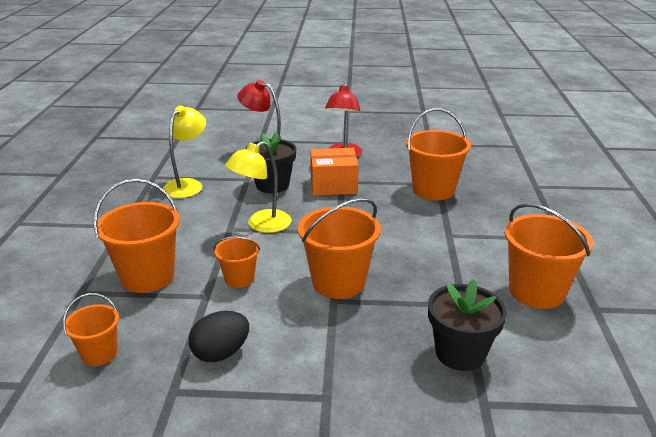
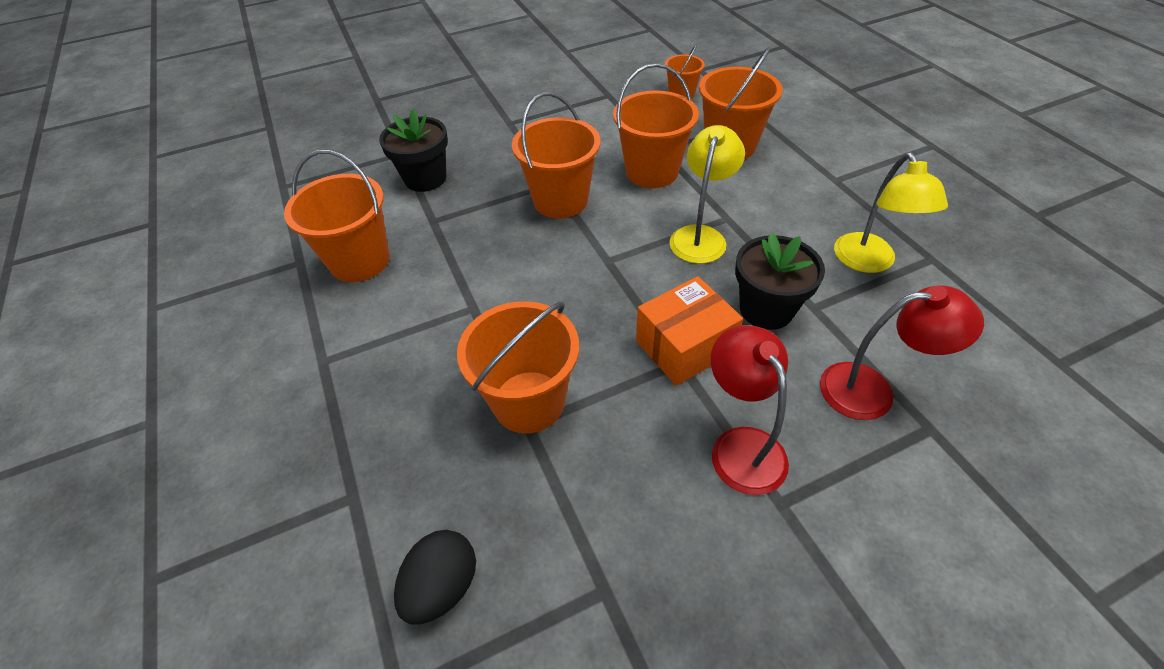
camera: 155 degrees right, 20 degrees up
black egg [189,311,249,362] -> black egg moved to [394,530,476,625]
orange bucket [213,236,260,288] -> orange bucket [613,63,699,188], size x1.79

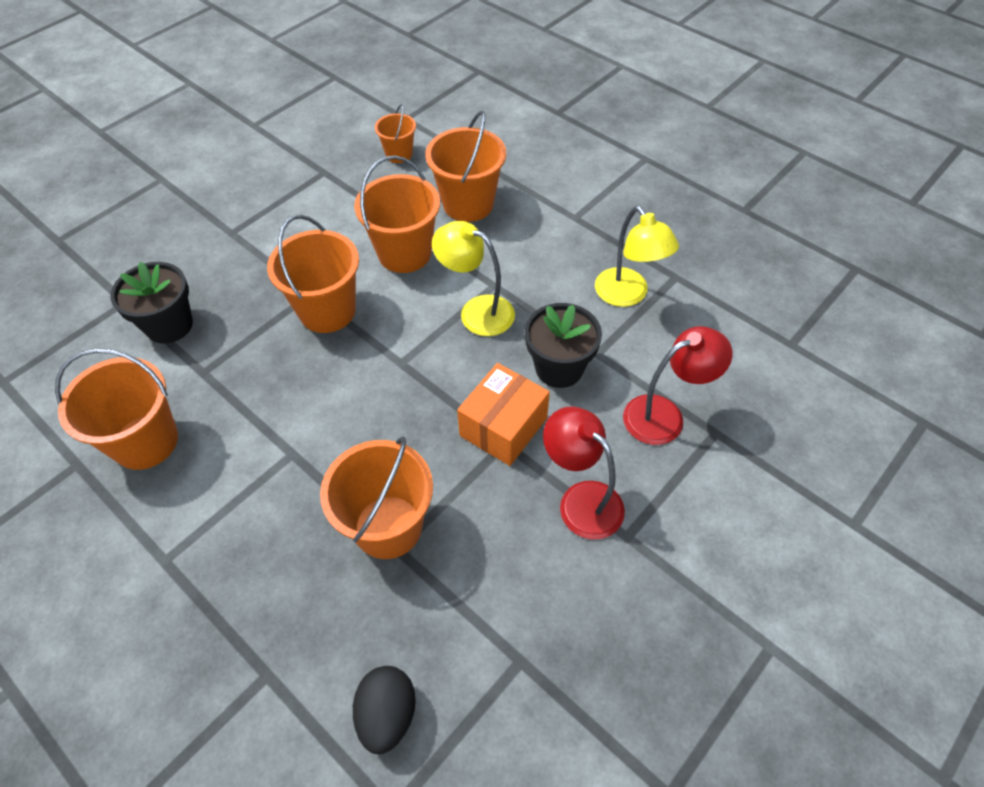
camera: 25 degrees left, 5 degrees up
yellow lamp [669,125,745,264] -> yellow lamp turned 60 degrees counterclockwise [432,221,515,336]

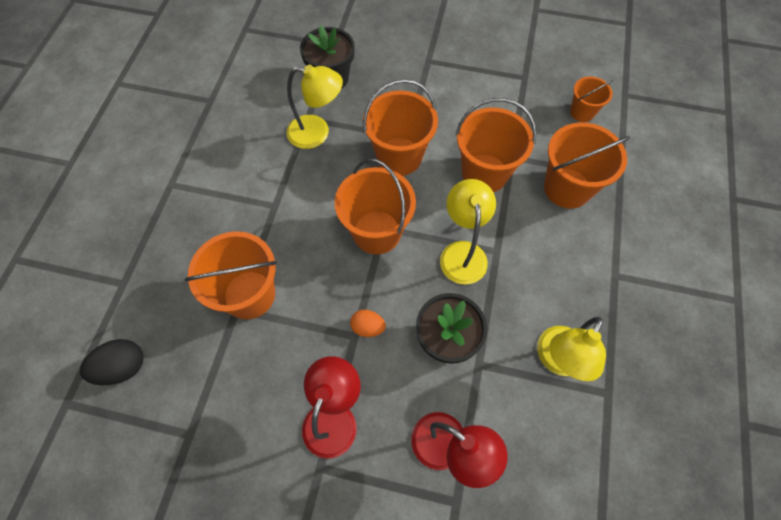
camera: 60 degrees right, 10 degrees up
orange bucket [55,348,178,470] -> orange bucket moved to [335,159,416,254]
orange box [457,363,550,466] -> orange egg [350,310,386,337]
none -> yellow lamp [286,65,343,149]

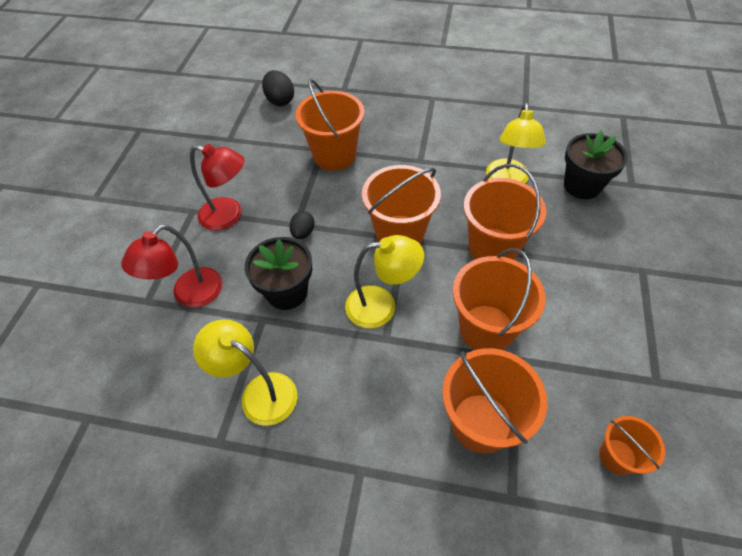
camera: 90 degrees right, 10 degrees down
orange egg [350,310,386,337] -> black egg [290,211,315,239]

